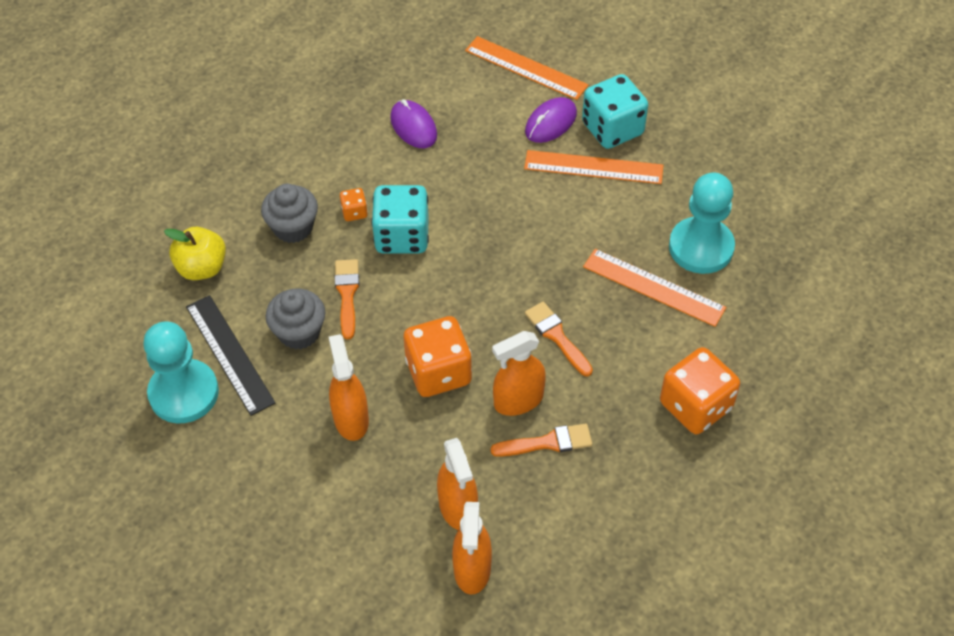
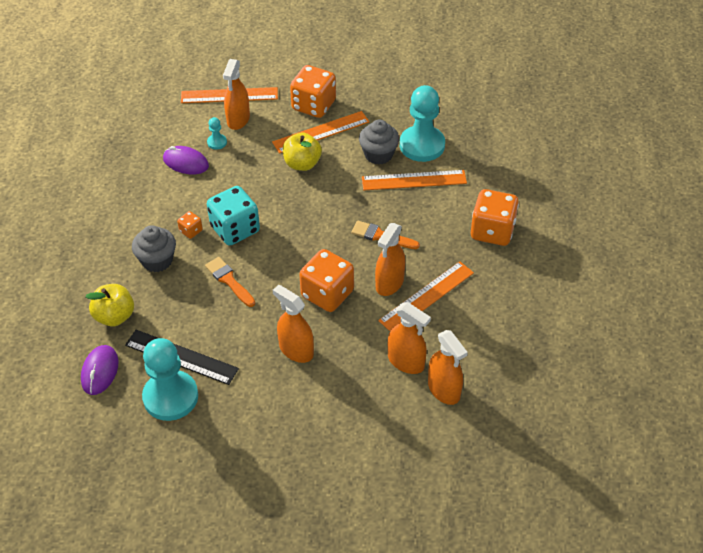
camera: 35 degrees left, 5 degrees down
grey cupcake [265,288,326,350] -> grey cupcake moved to [359,120,399,165]
orange brush [490,424,592,457] -> orange ruler [378,261,474,331]
purple mouse [525,97,577,143] -> purple mouse moved to [81,345,118,395]
turquoise dice [582,74,648,149] -> orange dice [290,65,336,118]
none -> turquoise pawn [207,117,227,150]
none -> orange spray bottle [223,59,250,130]
none -> yellow apple [283,132,322,171]

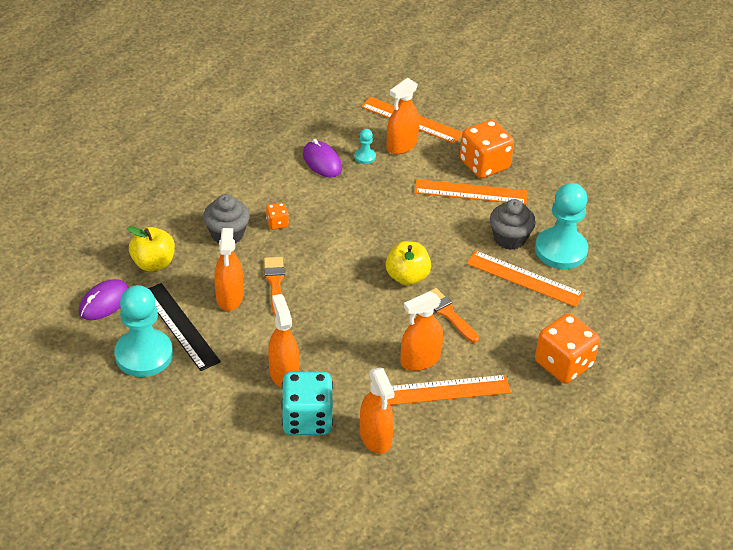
camera: 30 degrees right, 5 degrees down
turquoise dice [207,186,260,246] -> turquoise dice moved to [281,372,333,435]
yellow apple [283,132,322,171] -> yellow apple moved to [386,241,431,285]
orange dice [299,249,354,312] -> none
orange spray bottle [428,330,468,405] -> orange spray bottle moved to [214,228,243,311]

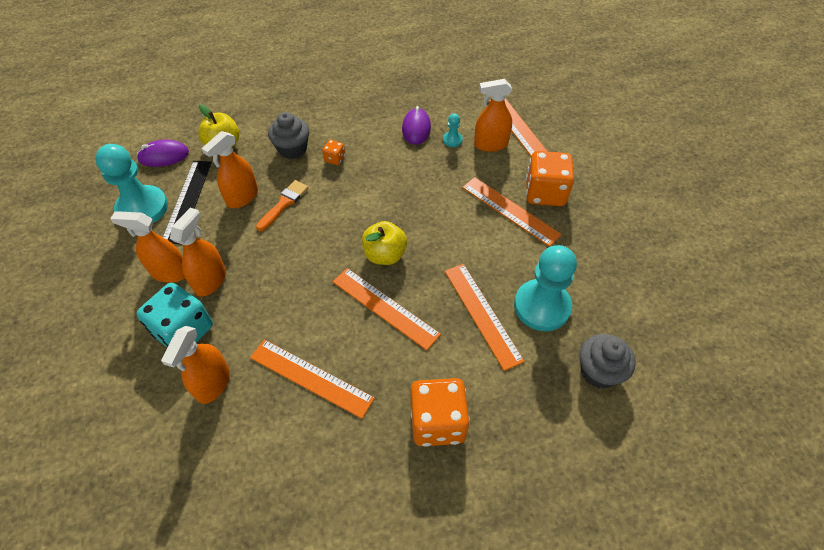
camera: 40 degrees right, 10 degrees up
orange spray bottle [400,291,443,371] -> orange spray bottle moved to [110,211,185,283]
orange brush [430,288,479,343] -> orange ruler [333,268,441,350]
grey cupcake [490,199,536,250] -> grey cupcake moved to [580,334,635,389]

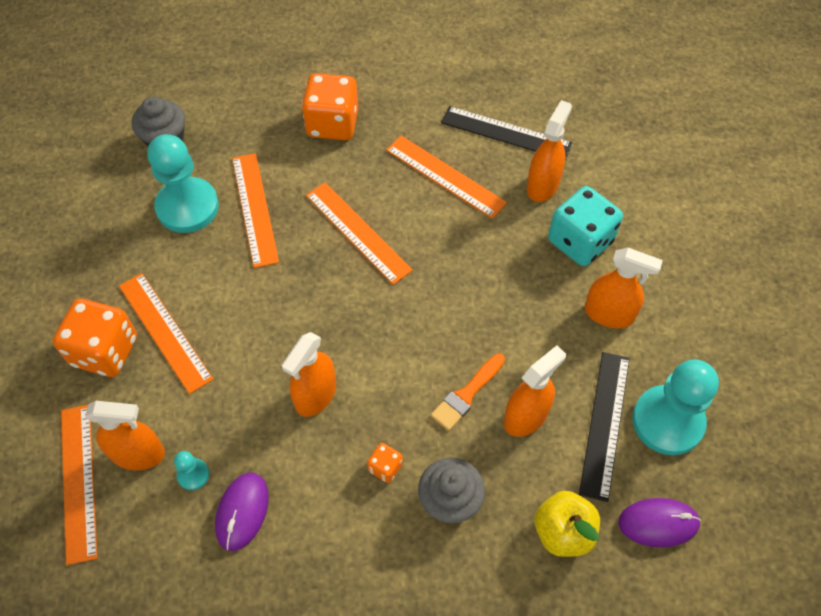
camera: 170 degrees left, 5 degrees up
orange spray bottle [170,208,226,297] -> orange spray bottle moved to [282,332,336,417]
yellow apple [362,221,407,265] -> none
none -> black ruler [441,106,572,160]

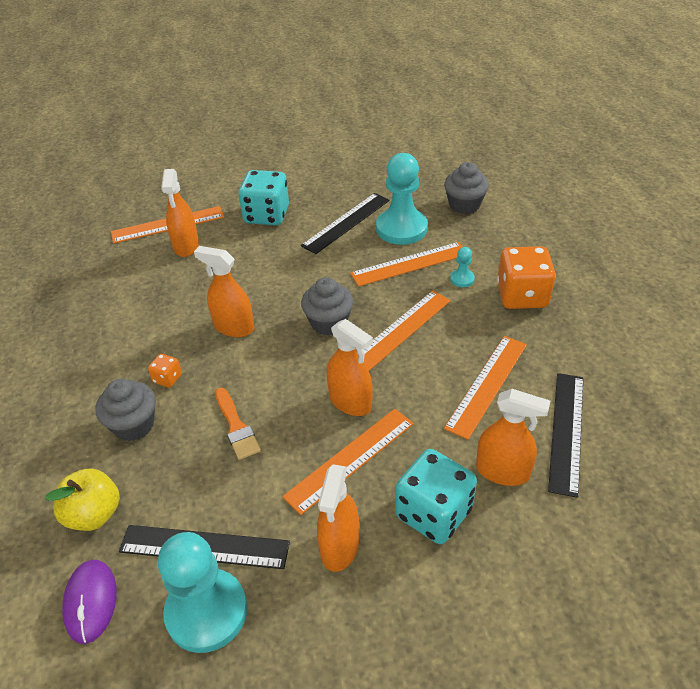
camera: 85 degrees right, 15 degrees down
orange dice [53,298,137,377] -> turquoise dice [239,170,289,225]
orange ruler [119,273,213,394] -> orange ruler moved to [282,409,414,515]
turquoise pawn [174,451,209,490] -> turquoise pawn moved to [450,247,475,287]
purple mouse [215,473,269,551] -> none
orange brush [431,353,505,431] -> orange brush turned 150 degrees counterclockwise [215,388,261,460]
orange spray bottle [504,345,566,437] -> orange spray bottle moved to [327,319,373,416]
none -> black ruler [301,193,390,254]
none -> grey cupcake [301,277,353,336]

